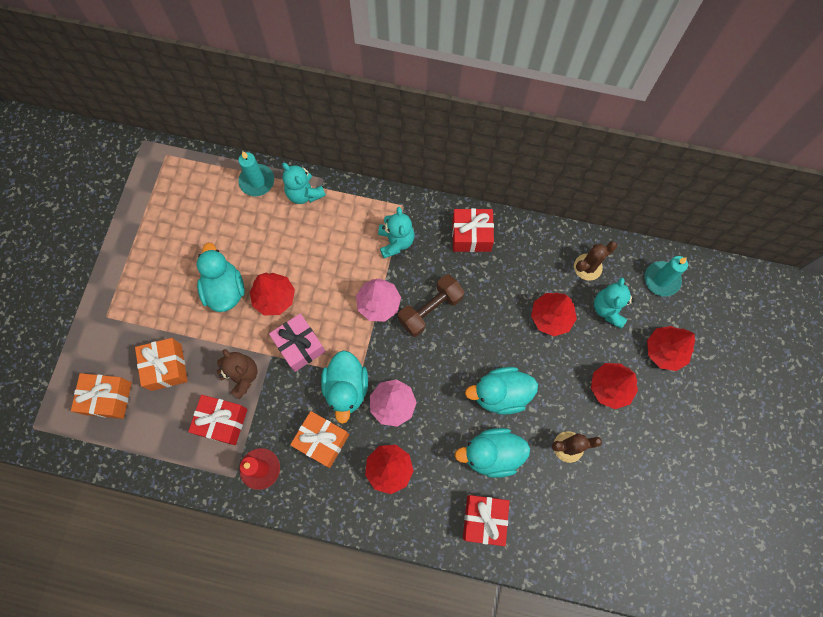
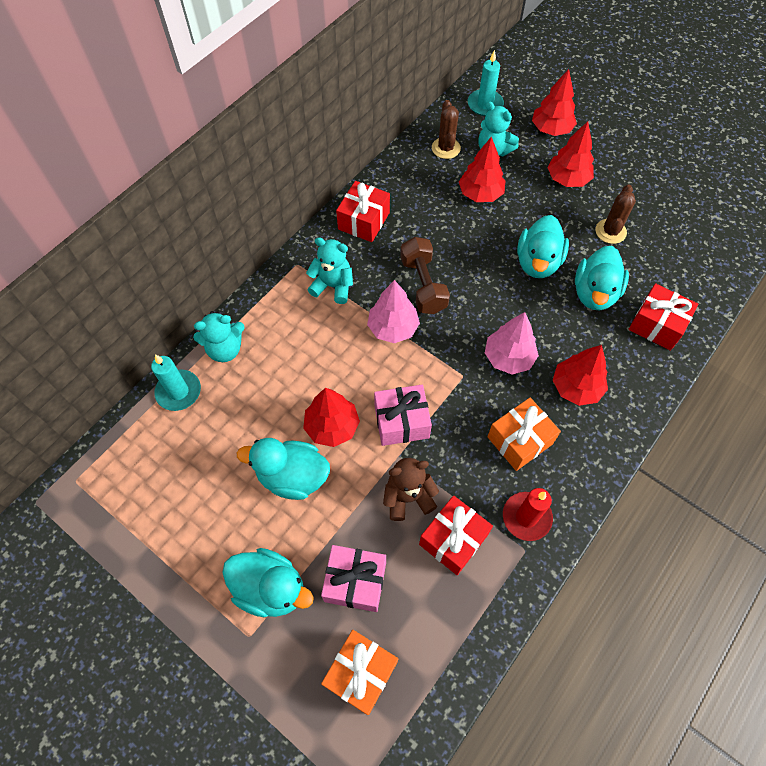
camera: 65 degrees left, 10 degrees down
orange gift [135,338,188,391] -> pink gift [321,545,386,612]
turquoise duck [321,350,368,424] -> turquoise duck moved to [222,548,314,617]

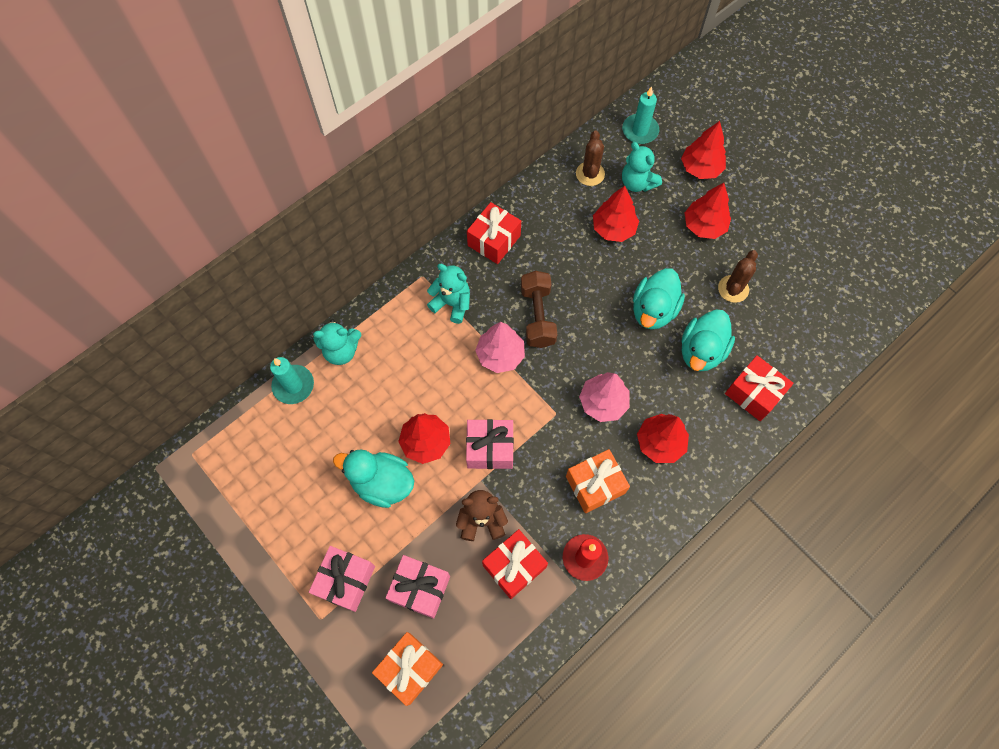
camera: 10 degrees right, 5 degrees up
turquoise duck [222,548,314,617] -> pink gift [309,546,375,612]

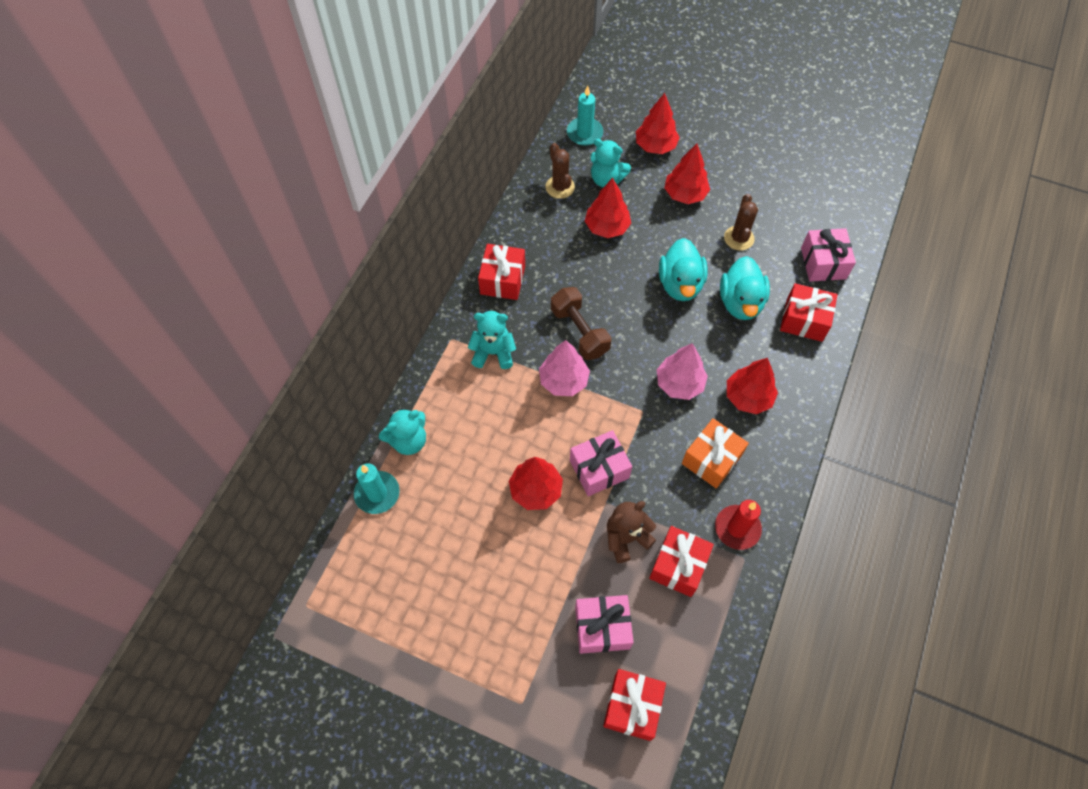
camera: 25 degrees left, 5 degrees down
pink gift [309,546,375,612] -> pink gift moved to [801,228,856,282]
turquoise duck [333,449,414,508] -> none
orange gift [372,632,443,706] -> red gift [603,669,666,741]

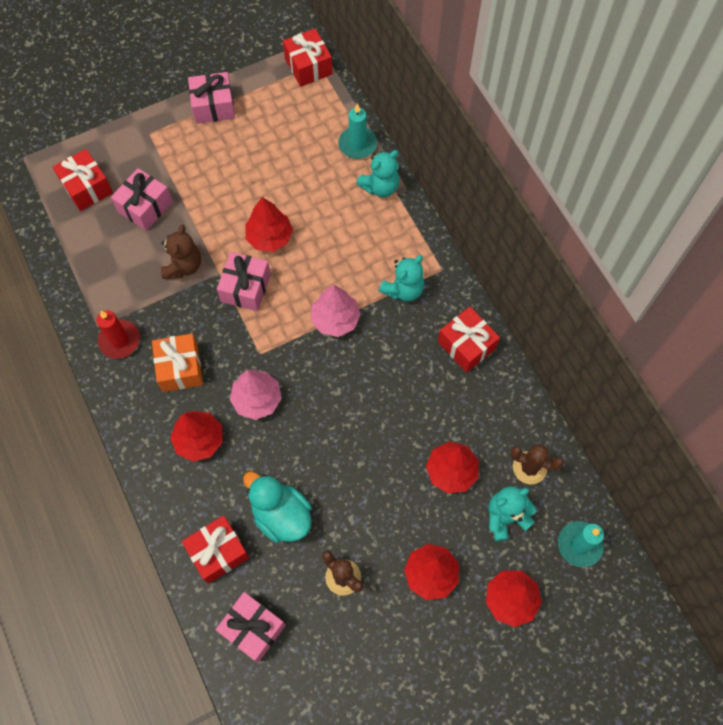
camera: 130 degrees right, 5 degrees up
turquoise teddy bear [379,408,426,455] -> turquoise teddy bear turned 135 degrees counterclockwise [356,150,400,197]
brown dumbbell [551,287,611,360] -> none
red gift [649,526,714,597] -> red gift moved to [283,29,332,87]
turquoise duck [659,238,708,301] -> none
none -> pink gift [188,72,235,124]

